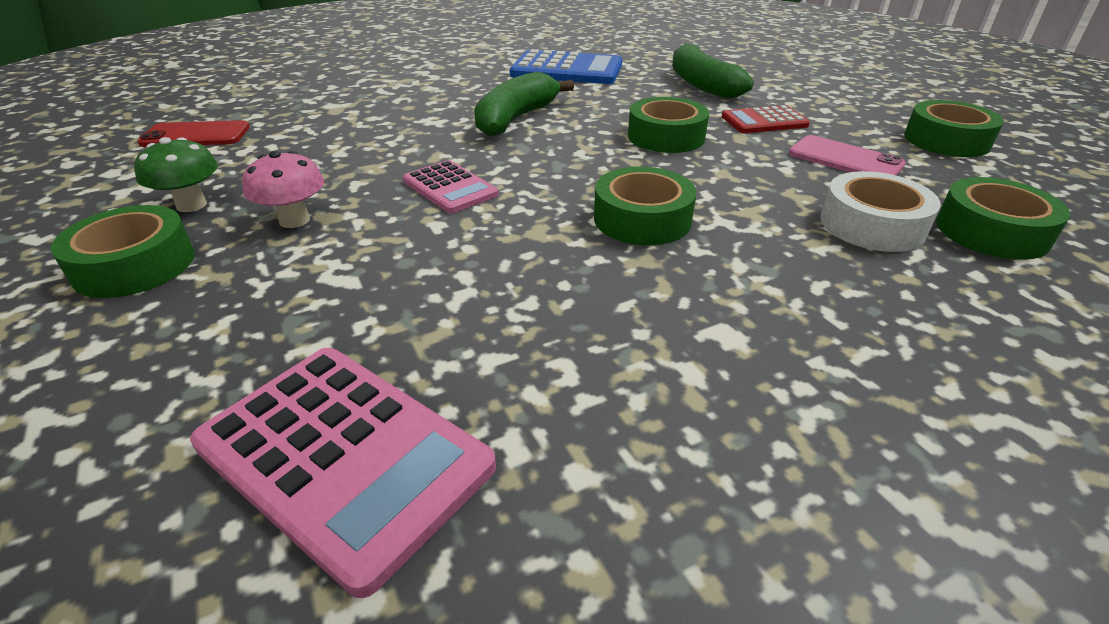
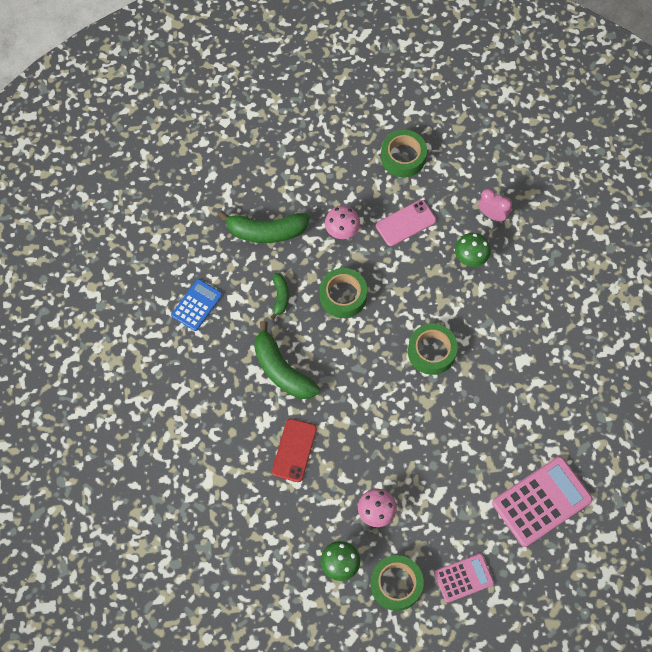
camera: 70 degrees left, 30 degrees up
red phone [138,120,250,147] -> red phone moved to [272,419,317,482]
pink calculator [403,160,498,213] -> pink calculator moved to [434,554,494,603]
blue calculator [510,49,622,84] -> blue calculator [171,279,222,331], size x0.59
red calculator [722,105,810,133] -> pink mushroom [325,206,360,239]
white tape [820,171,941,252] -> green mushroom [455,233,491,267]
green tape [936,177,1070,260] -> pink clock [478,188,512,222]
none -> green banana [271,273,289,319]

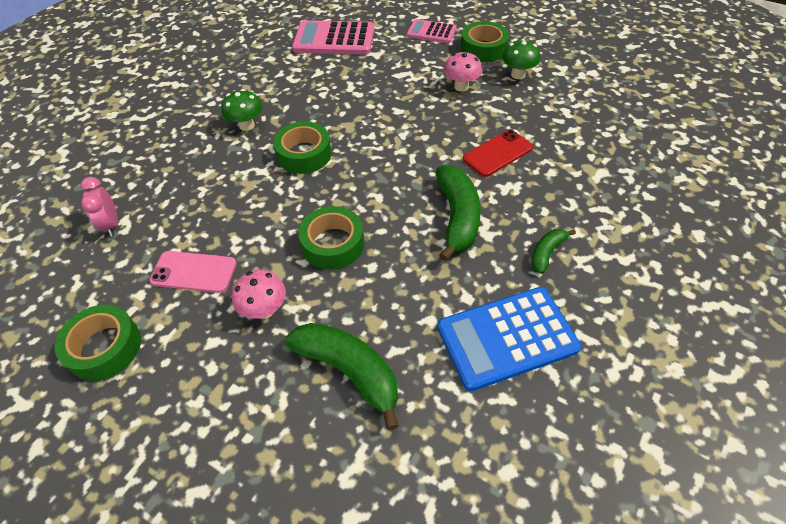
camera: 140 degrees left, 15 degrees down
blue calculator [171,279,222,331] -> blue calculator [437,287,581,391], size x1.70
green banana [271,273,289,319] -> green banana moved to [532,229,576,274]
green mushroom [455,233,491,267] -> green mushroom moved to [221,89,262,131]

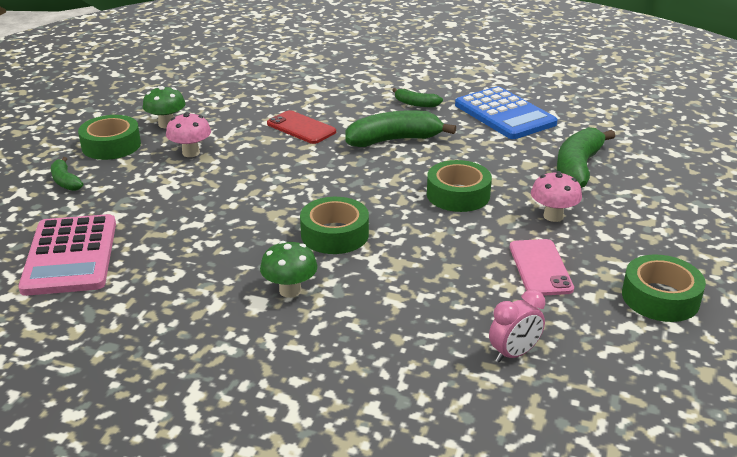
camera: 105 degrees left, 20 degrees down
pink calculator [407,19,457,43] -> green banana [51,157,83,191]

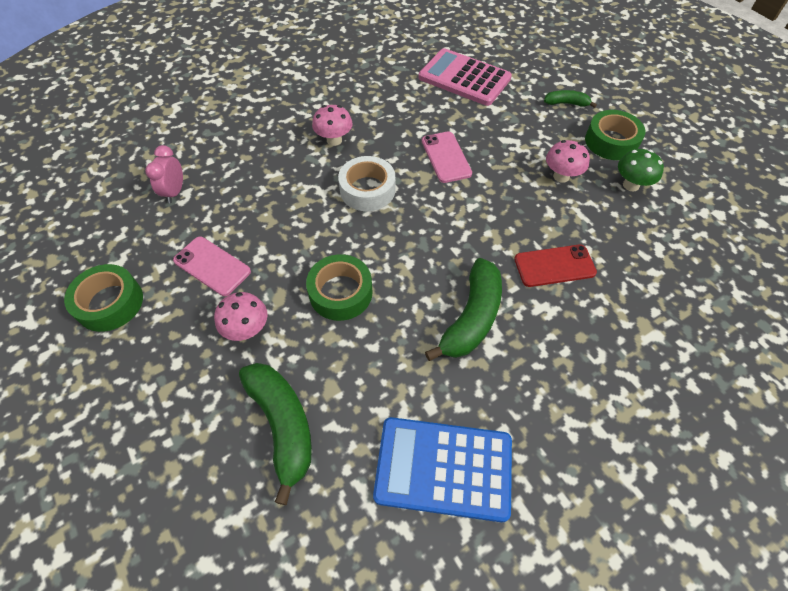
camera: 130 degrees right, 25 degrees up
green mushroom [260,241,318,298] -> pink mushroom [312,105,353,146]
green tape [300,197,369,254] -> white tape [338,156,395,211]
green banana [392,88,443,107] -> none
none -> pink phone [422,131,472,183]

